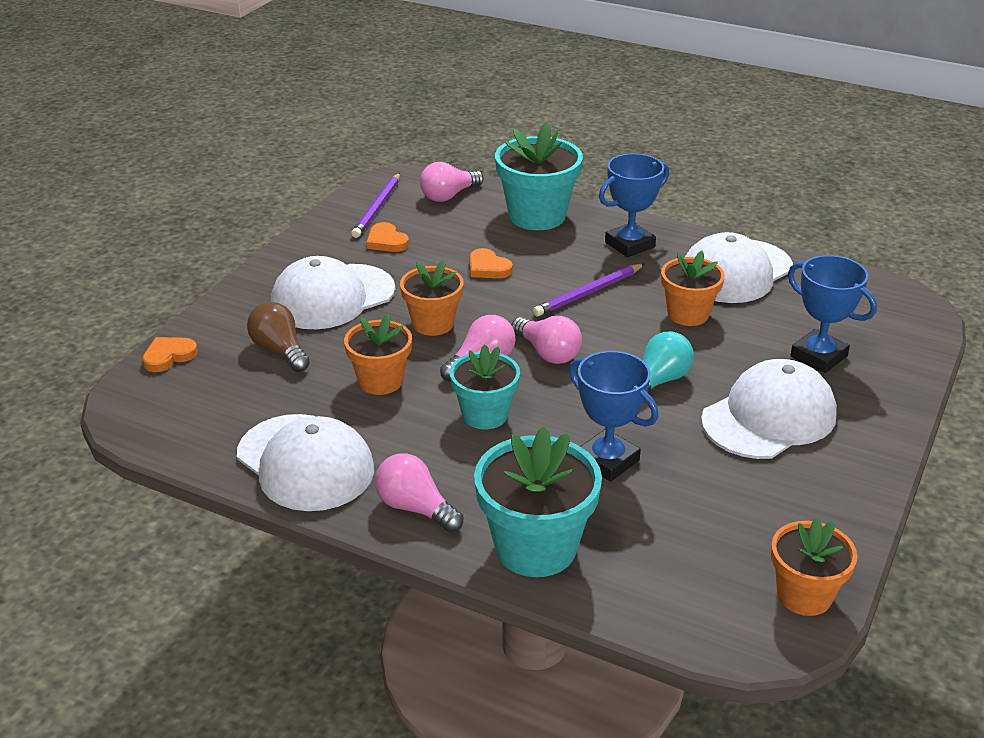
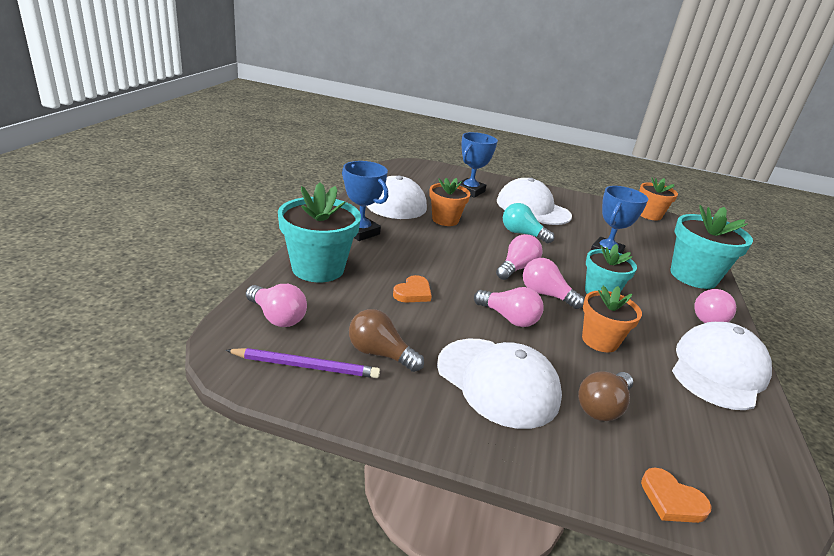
camera: 105 degrees left, 5 degrees down
orange heart [366,222,409,252] -> brown light bulb [349,309,424,372]
orange flower pot [400,260,464,336] -> pink light bulb [474,287,543,327]
purple pencil [533,264,645,317] -> none

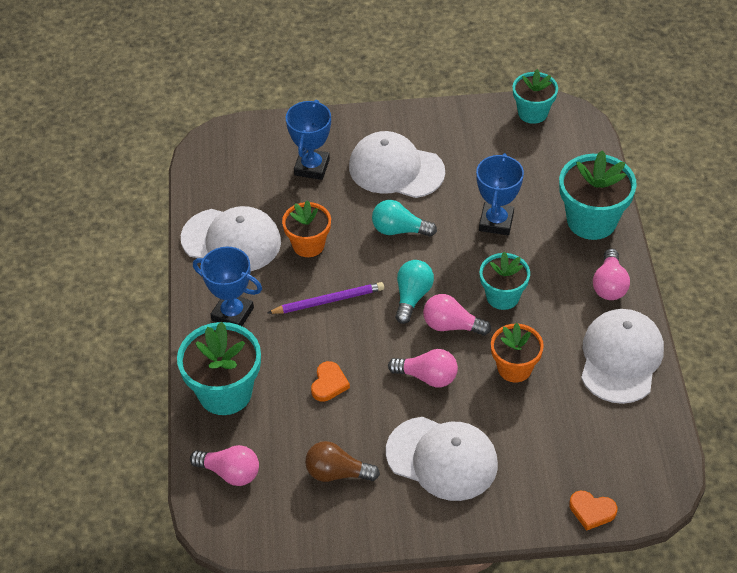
camera: 15 degrees left, 20 degrees up
purple pencil [225,348,380,378] -> purple pencil moved to [267,282,384,314]
pink light bulb [496,234,543,280] -> turquoise light bulb [395,260,434,324]
brown light bulb [578,372,633,421] -> none
orange flower pot [639,177,678,221] -> turquoise flower pot [513,69,558,124]

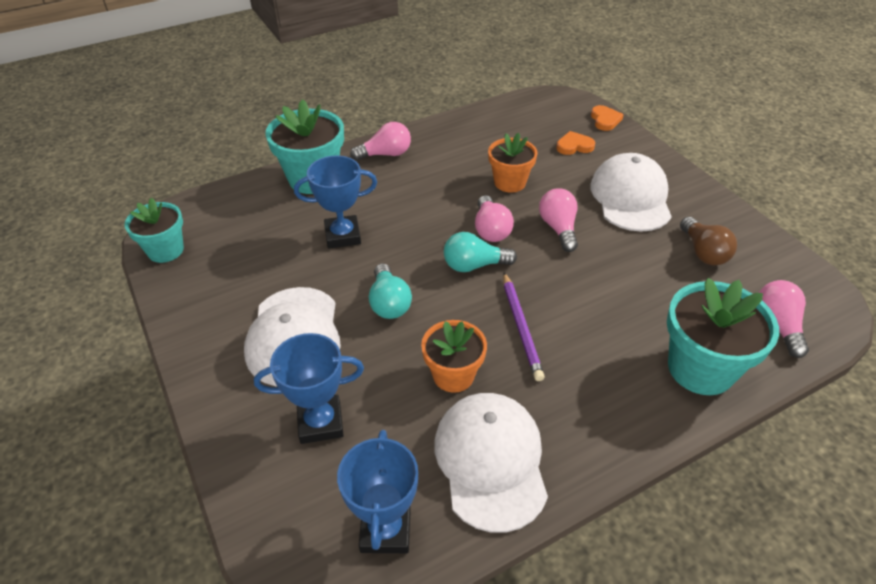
camera: 115 degrees left, 5 degrees down
blue trophy [193,247,262,326] -> blue trophy moved to [337,430,418,553]
purple pencil [267,282,384,314] -> purple pencil turned 150 degrees counterclockwise [503,272,545,381]
orange heart [311,361,350,402] -> orange heart moved to [556,131,595,155]
turquoise flower pot [480,252,530,310] -> none
white cap [581,309,664,404] -> none

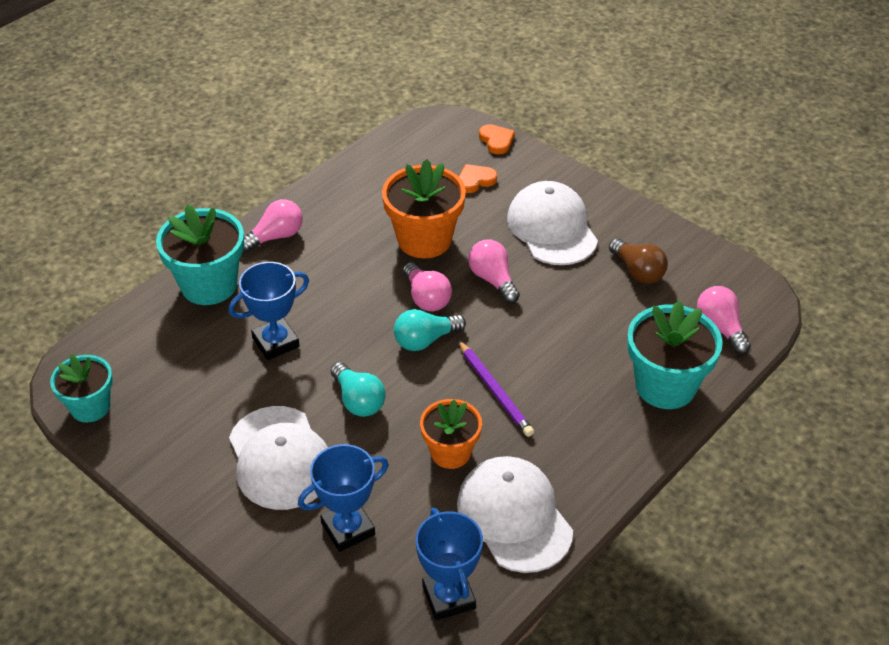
camera: 20 degrees left, 0 degrees up
orange flower pot [488,133,538,193] -> orange flower pot [382,159,466,258], size x1.56

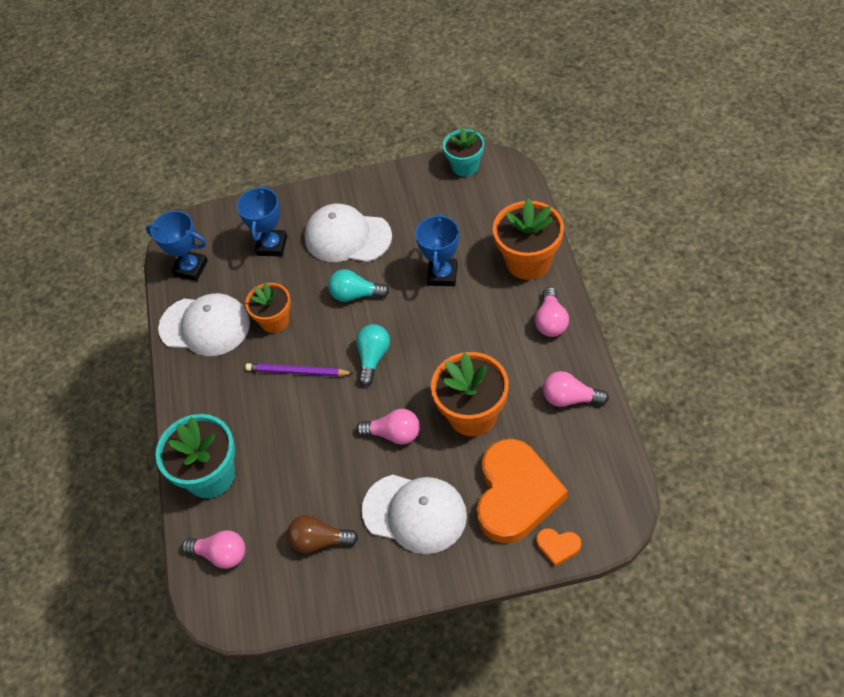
camera: 135 degrees right, 10 degrees up
turquoise flower pot [156,204,244,305] -> orange flower pot [493,198,564,280]
pink light bulb [403,262,452,312] -> pink light bulb moved to [543,371,609,407]
orange heart [459,164,497,193] -> orange heart [477,439,568,544], size x2.46

